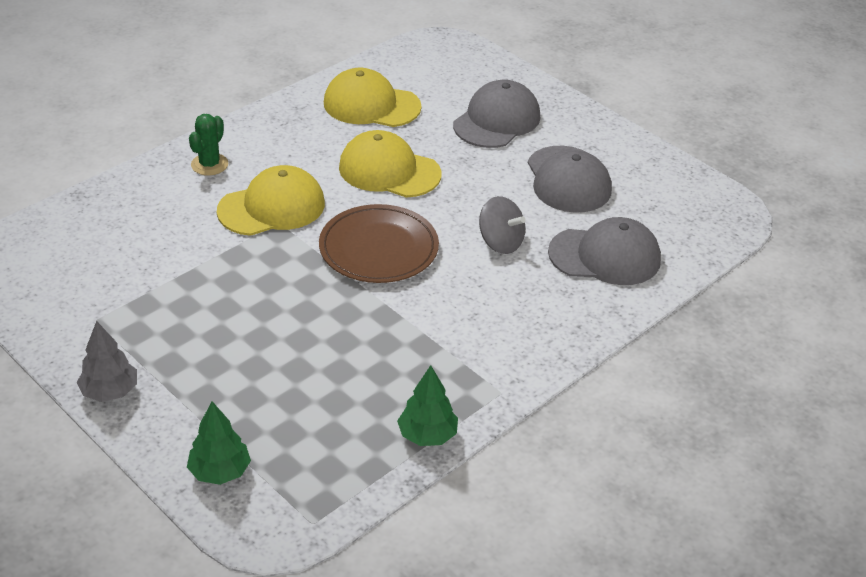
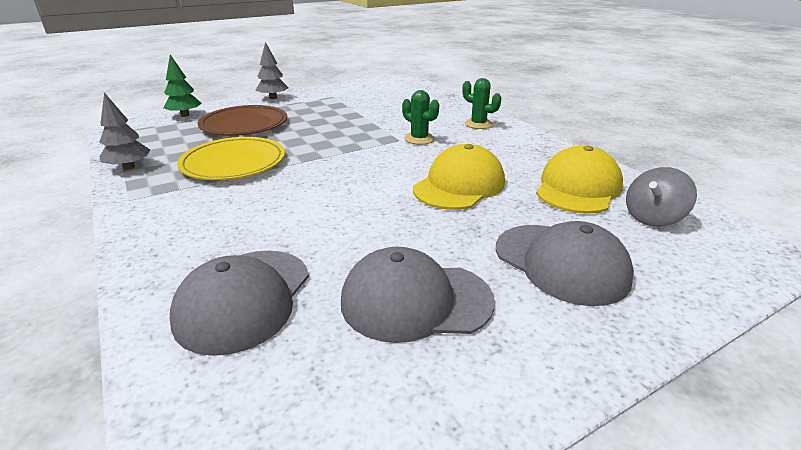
camera: 105 degrees right, 10 degrees down
yellow cap [217,165,325,236] -> green cactus [402,90,439,145]
brown plate [319,204,439,283] -> brown plate moved to [198,105,287,136]
green tree [397,365,458,446] -> grey tree [99,93,150,170]
grey spinning top [479,196,526,254] -> grey spinning top moved to [626,167,697,227]
none -> yellow plate [177,137,285,180]

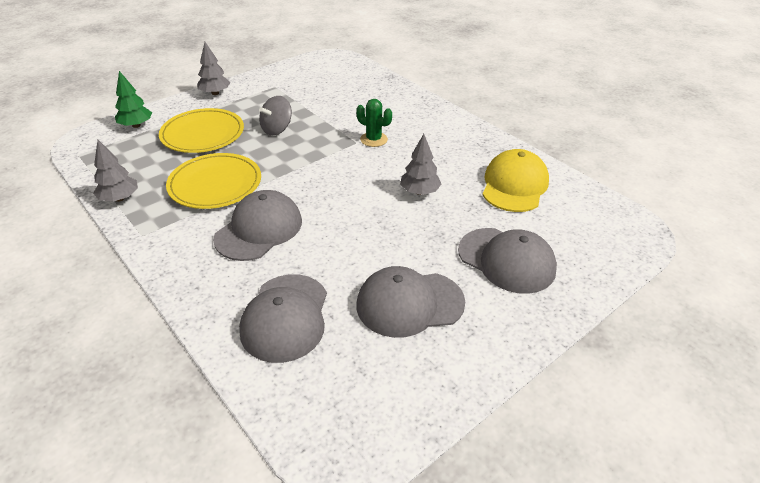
camera: 10 degrees left, 10 degrees up
brown plate [198,105,287,136] -> yellow plate [159,108,244,153]
yellow cap [413,144,505,210] -> grey tree [400,134,441,195]
green cactus [462,78,501,129] -> none
grey spinning top [626,167,697,227] -> grey spinning top moved to [259,96,292,135]
none -> grey cap [213,190,302,261]

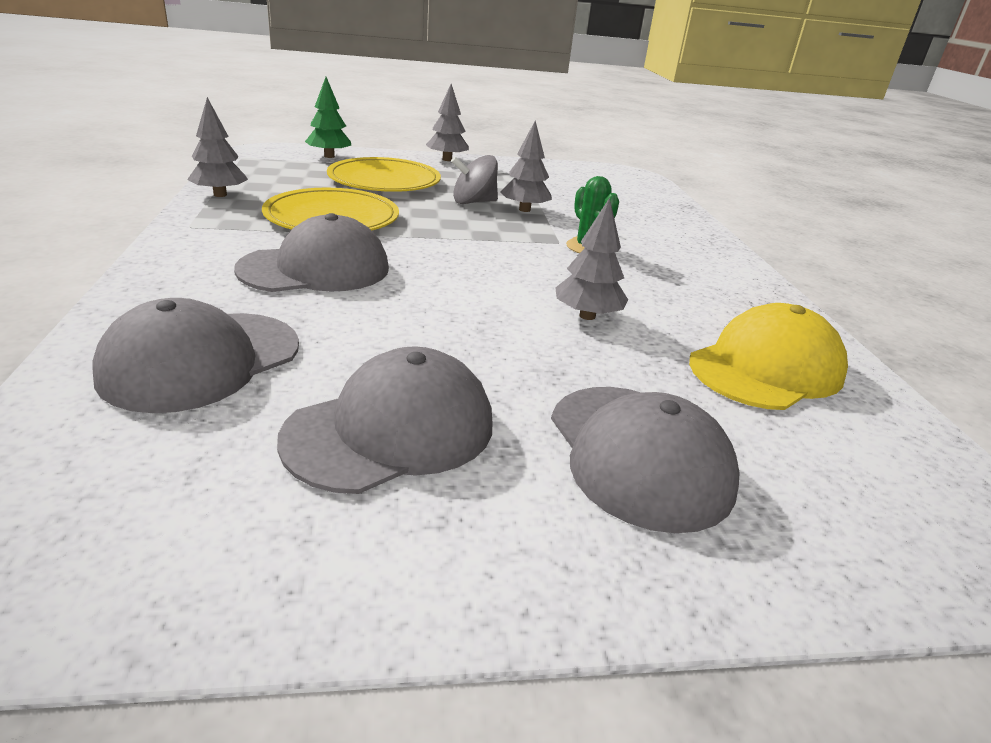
camera: 30 degrees right, 10 degrees down
grey cap [357,266,465,338] -> grey cap turned 120 degrees clockwise [277,346,492,494]
none -> grey tree [500,120,552,212]

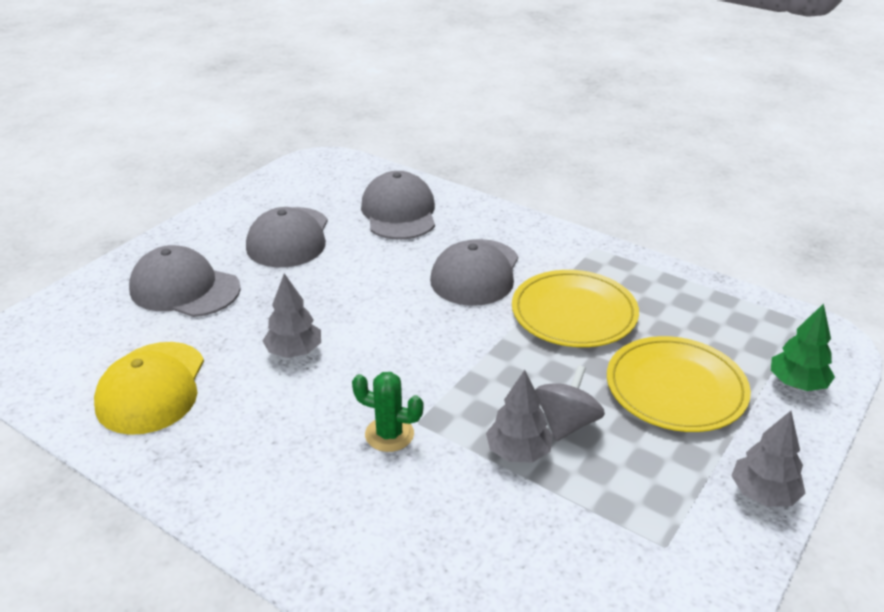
camera: 135 degrees right, 5 degrees up
grey tree [187,97,248,197] -> none

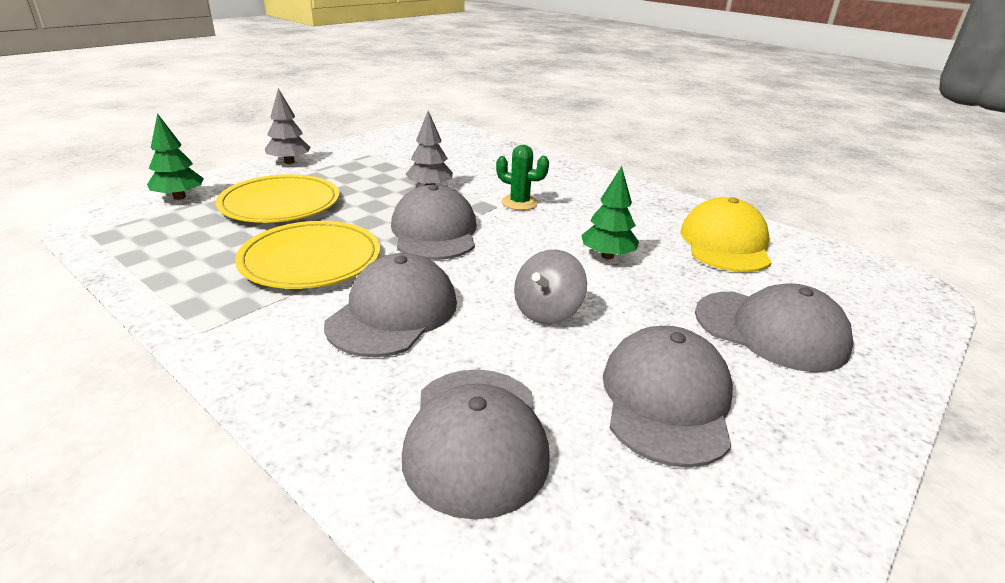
camera: 175 degrees left, 5 degrees down
grey tree [263,273,321,358] -> green tree [581,166,639,259]
grey spinning top [535,365,605,441] -> grey spinning top moved to [514,250,587,324]
none -> grey cap [391,185,477,260]

